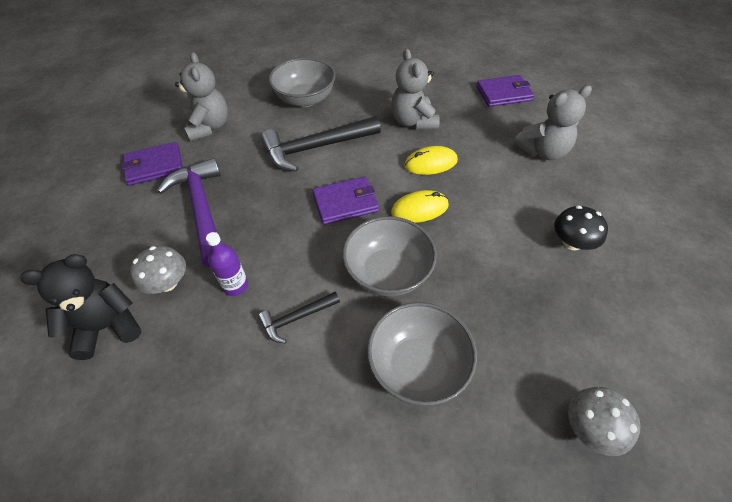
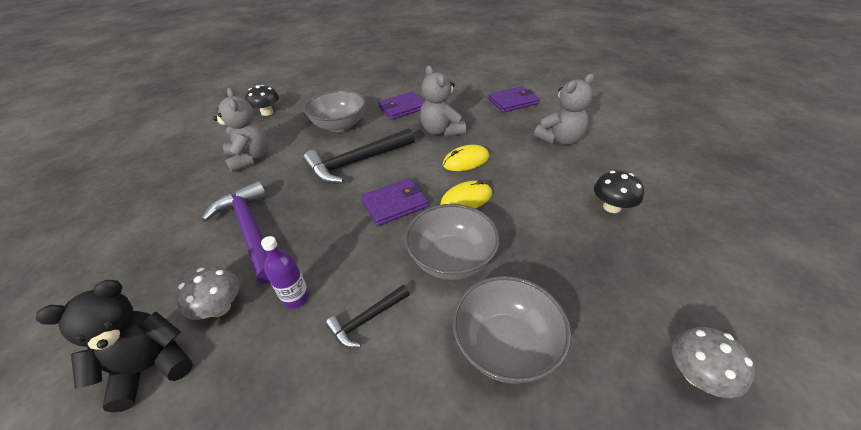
camera: 10 degrees left, 10 degrees down
purple wallet [121,142,183,186] -> purple wallet moved to [378,91,424,120]
none -> black mushroom [245,85,279,116]

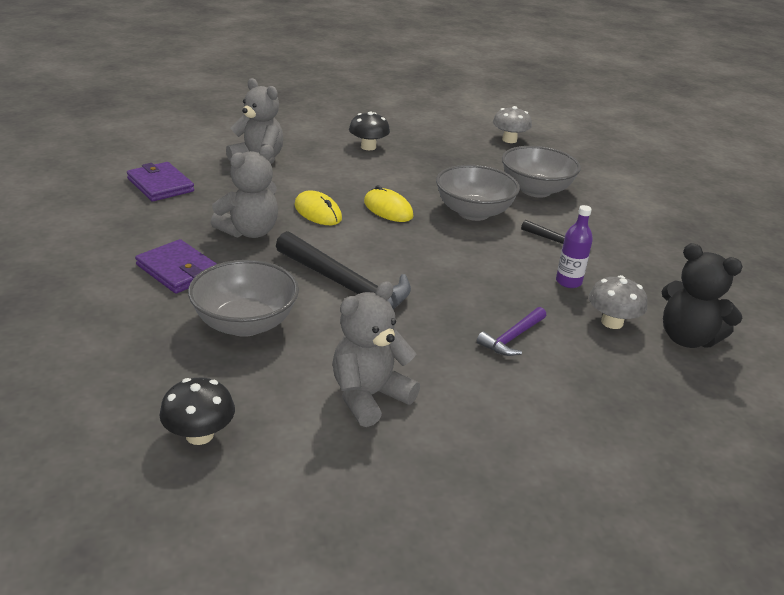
camera: 110 degrees left, 10 degrees down
purple hammer [201,181,271,284] -> purple hammer [477,307,546,356], size x0.52
purple wallet [361,178,429,226] -> none

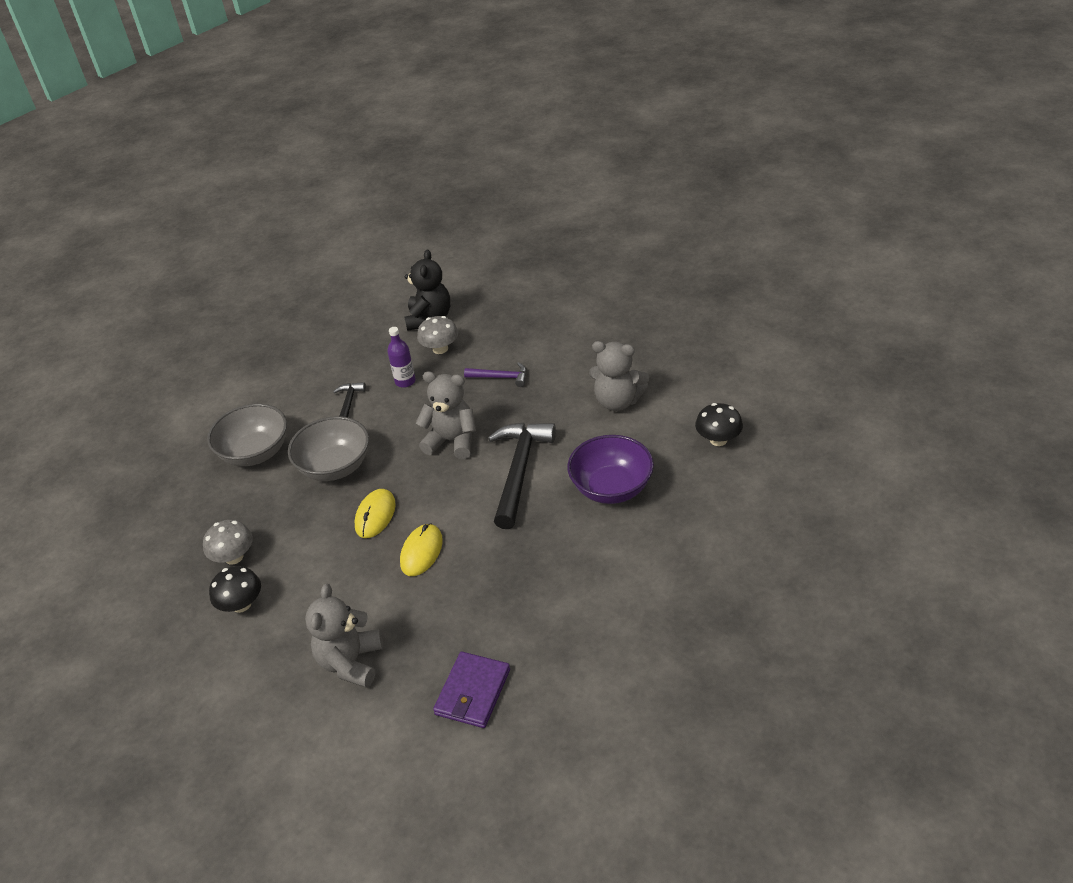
camera: 115 degrees left, 10 degrees up
purple wallet [135,239,217,294] -> none
grey bowl [188,260,299,337] -> purple bowl [567,435,654,504]
grey teddy bear [211,145,278,238] -> grey teddy bear moved to [416,371,476,459]
grey mushroom [493,106,532,143] -> grey mushroom moved to [203,520,253,565]

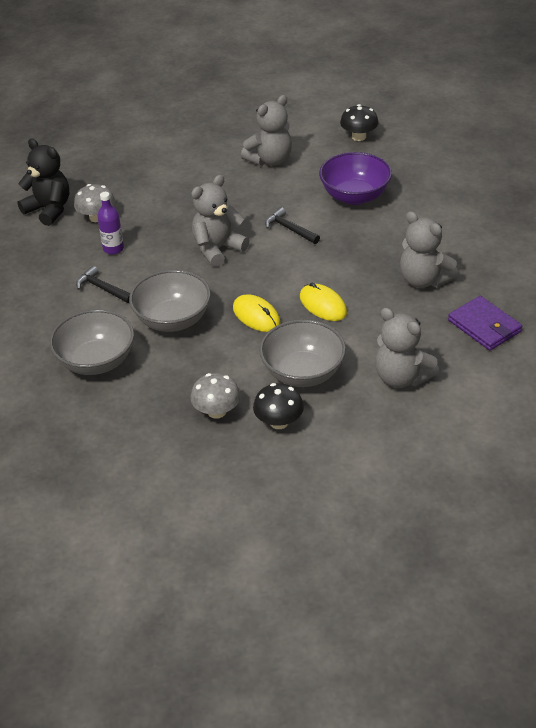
camera: 60 degrees left, 0 degrees up
purple hammer [464,362,527,387] -> none
black hammer [488,422,556,529] -> black hammer [265,207,320,244], size x0.52
none -> grey bowl [259,320,346,387]
none -> grey teddy bear [400,211,458,288]

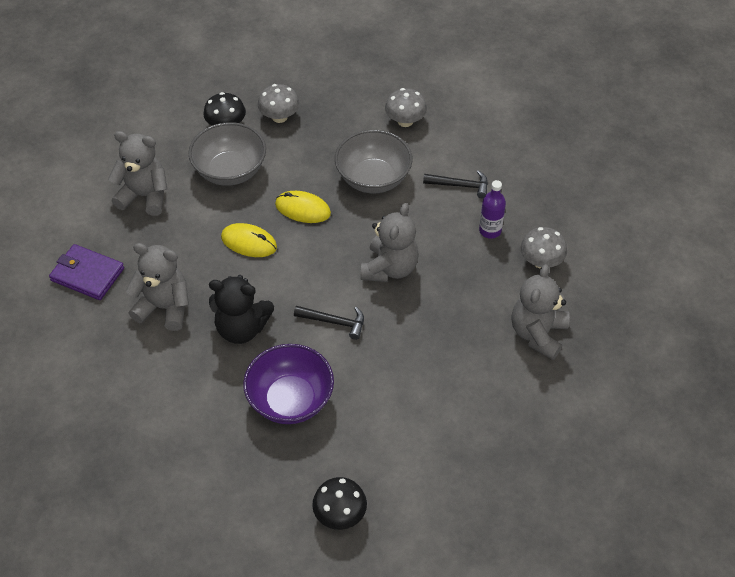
camera: 150 degrees right, 10 degrees up
black teddy bear [17,139,69,226] -> black teddy bear moved to [209,275,274,344]
grey bowl [49,309,134,375] -> grey mushroom [385,88,427,127]
grey teddy bear [241,95,292,166] -> grey teddy bear moved to [511,264,570,360]

